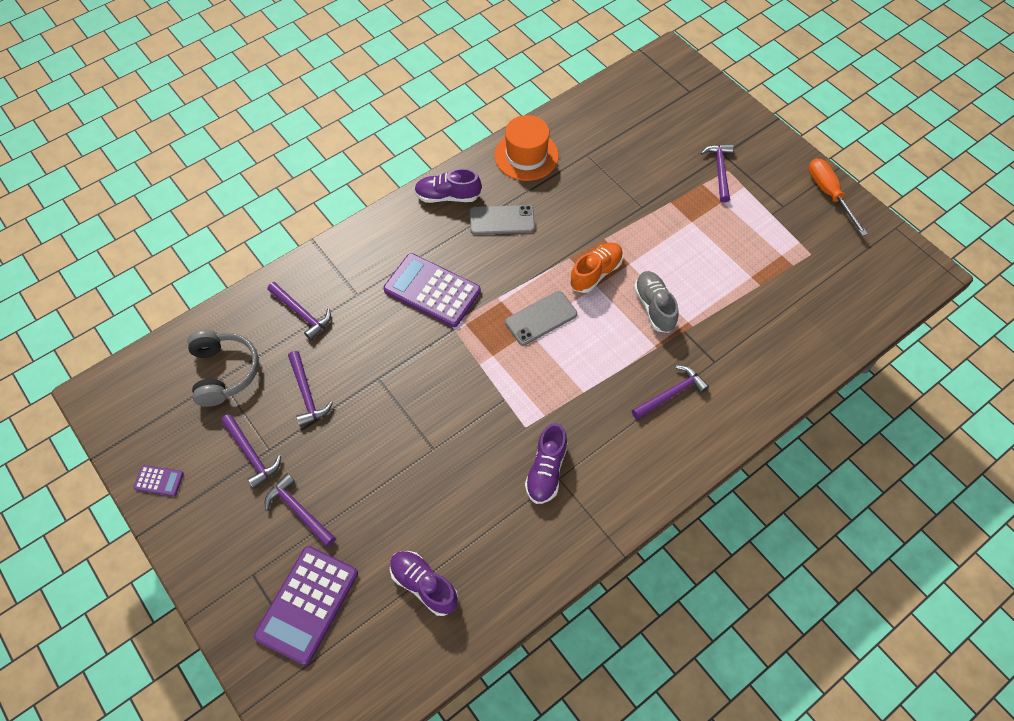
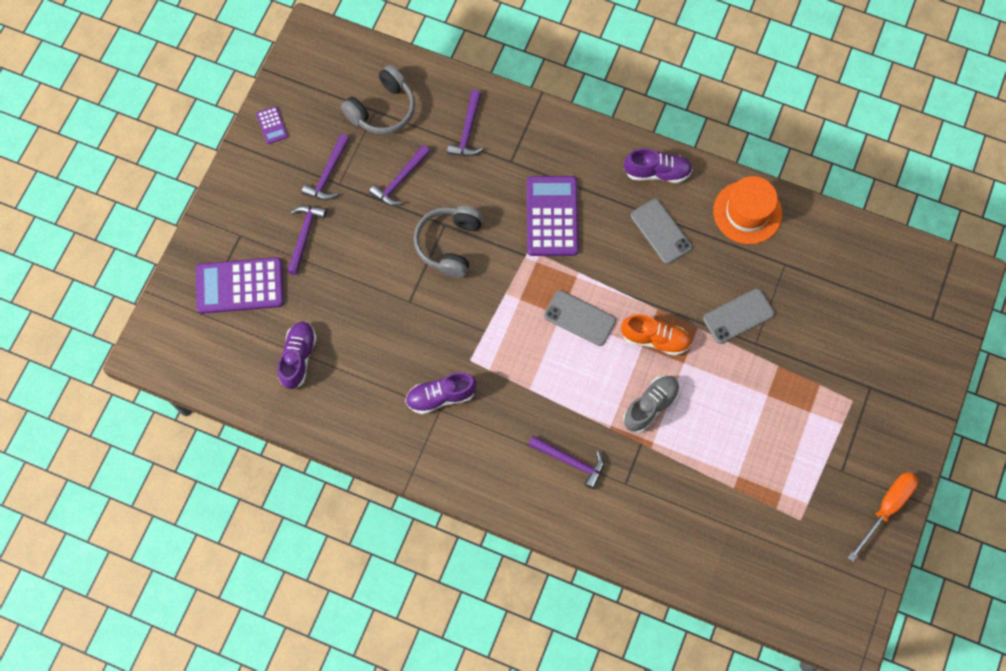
camera: 60 degrees right, 10 degrees up
purple shoe [414,168,481,203] -> purple shoe turned 120 degrees clockwise [624,148,693,183]
purple hammer [701,144,734,203] -> none
none -> grey headphones [413,206,483,278]
none -> grey phone [703,288,775,344]

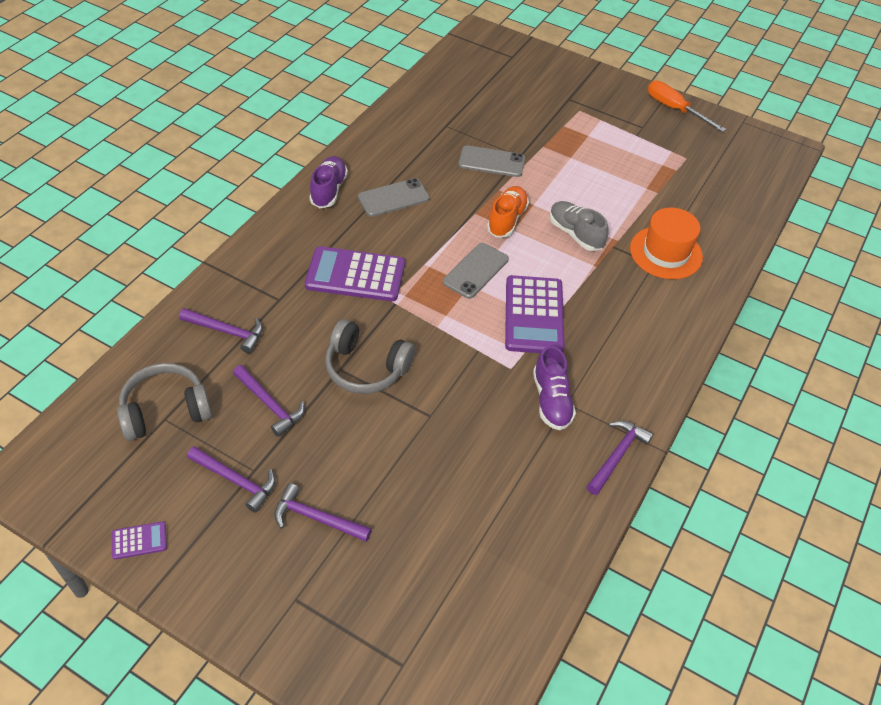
camera: 85 degrees left, 20 degrees down
purple calculator [196,257,284,314] -> purple calculator moved to [505,275,565,353]
purple shoe [278,321,317,390] -> none
grey headphones [341,65,415,135] -> grey headphones turned 75 degrees counterclockwise [117,363,212,441]
purple hammer [528,436,604,489] -> purple hammer moved to [587,420,653,495]
grey phone [703,288,775,344] -> grey phone turned 60 degrees counterclockwise [458,145,525,177]
orange hat [713,176,782,244] -> orange hat moved to [630,207,703,279]

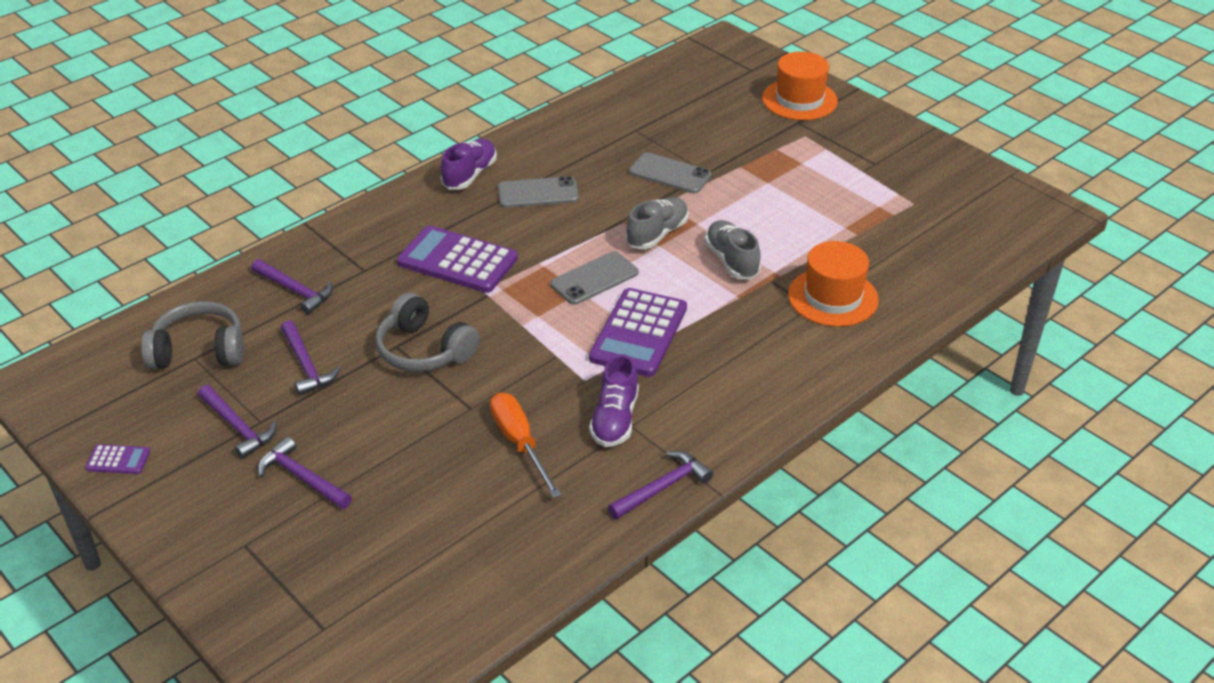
camera: 20 degrees right, 10 degrees down
orange shoe [487,186,529,238] -> grey shoe [626,197,689,249]
orange screwdriver [648,81,726,132] -> orange screwdriver moved to [490,392,562,498]
none -> orange hat [762,51,838,120]

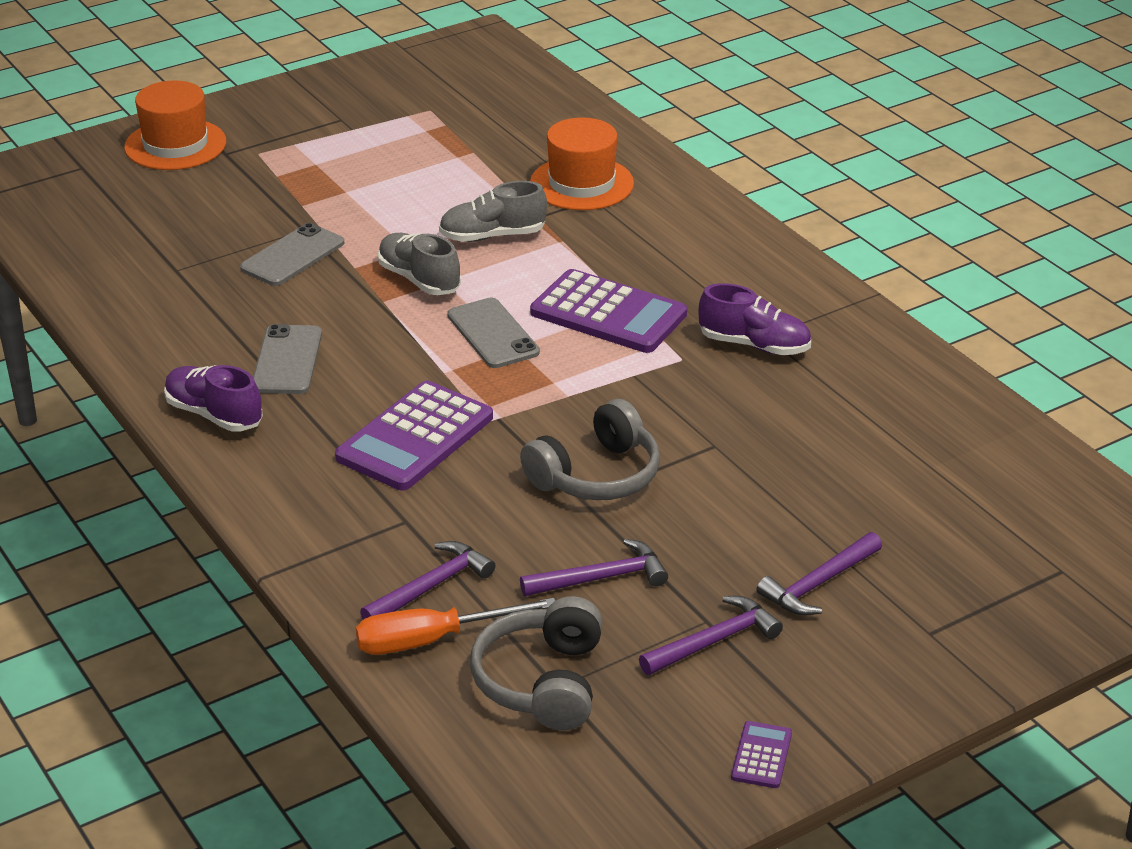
camera: 80 degrees left, 5 degrees down
orange screwdriver [490,392,562,498] -> orange screwdriver moved to [356,598,555,655]
purple hammer [608,451,713,519] -> none

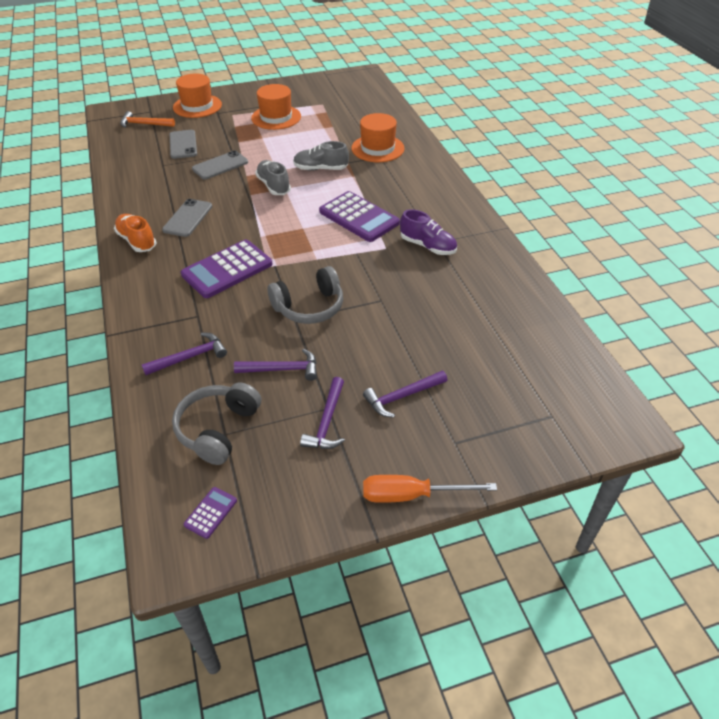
camera: 15 degrees right, 10 degrees up
purple shoe [164,365,263,431] -> orange shoe [114,214,157,252]
orange screwdriver [356,598,555,655] -> orange screwdriver moved to [363,475,497,503]
grey phone [447,298,540,368] -> grey phone moved to [169,130,197,159]
purple hammer [639,596,783,675] -> purple hammer turned 120 degrees clockwise [300,377,345,449]
purple calculator [731,721,792,788] -> purple calculator moved to [184,487,237,539]
none -> orange hammer [120,111,175,128]
none -> orange hat [251,84,301,130]

